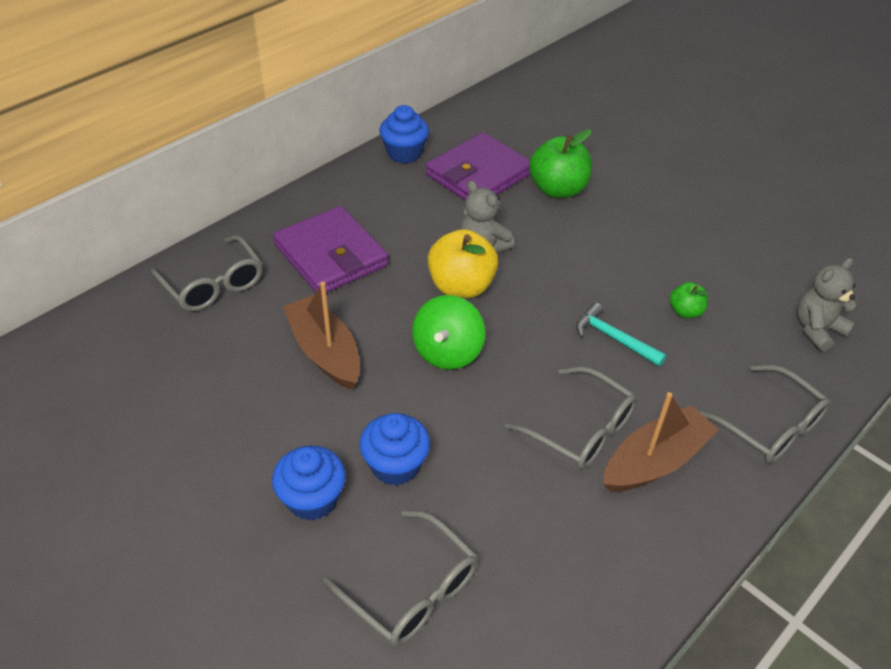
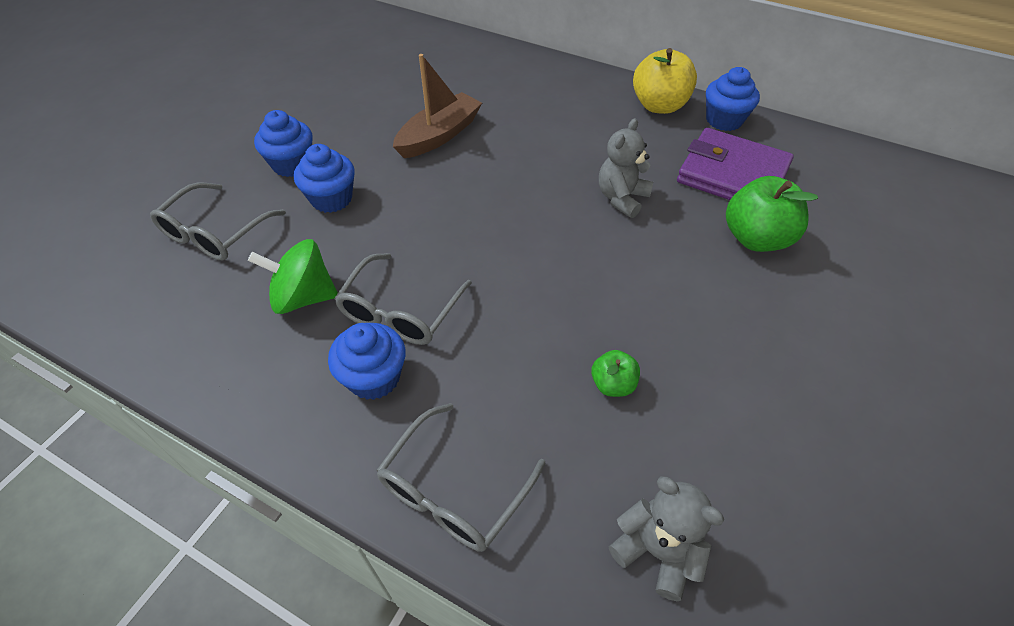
camera: 75 degrees right, 5 degrees up
grey glasses [151,235,263,311] -> none
purple wallet [273,206,388,293] -> none
green spinning top [412,295,485,370] -> green spinning top moved to [248,239,338,314]
yellow apple [427,229,498,298] -> yellow apple moved to [633,48,697,114]
turquoise hammer [576,302,667,367] -> none
brown boat [603,392,719,492] -> blue cupcake [328,323,406,400]

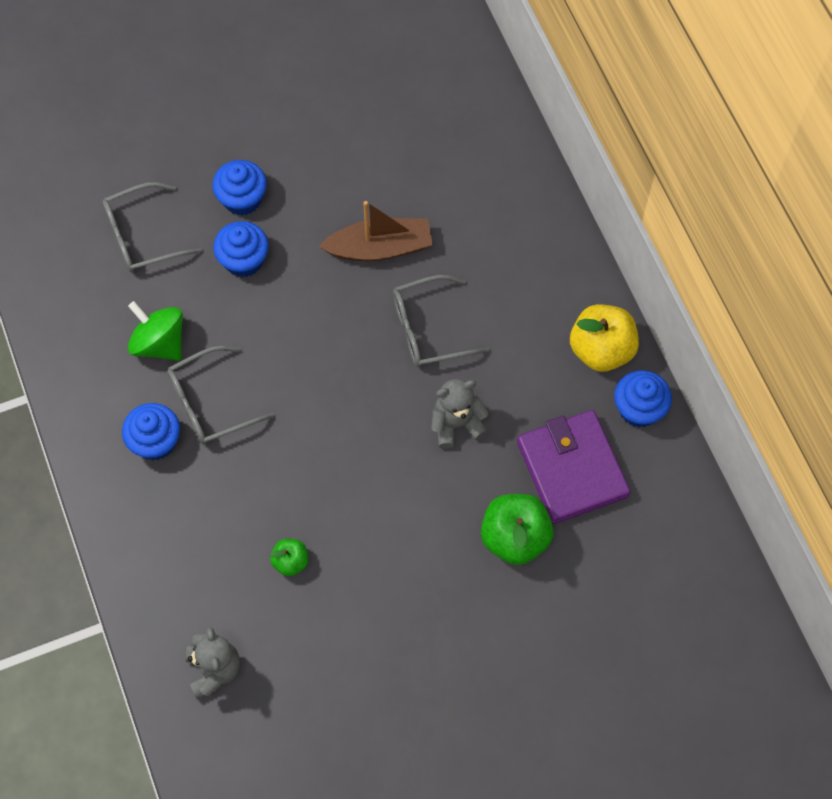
camera: 40 degrees right, 15 degrees up
grey glasses [376,403,546,552] -> grey glasses moved to [393,275,489,367]

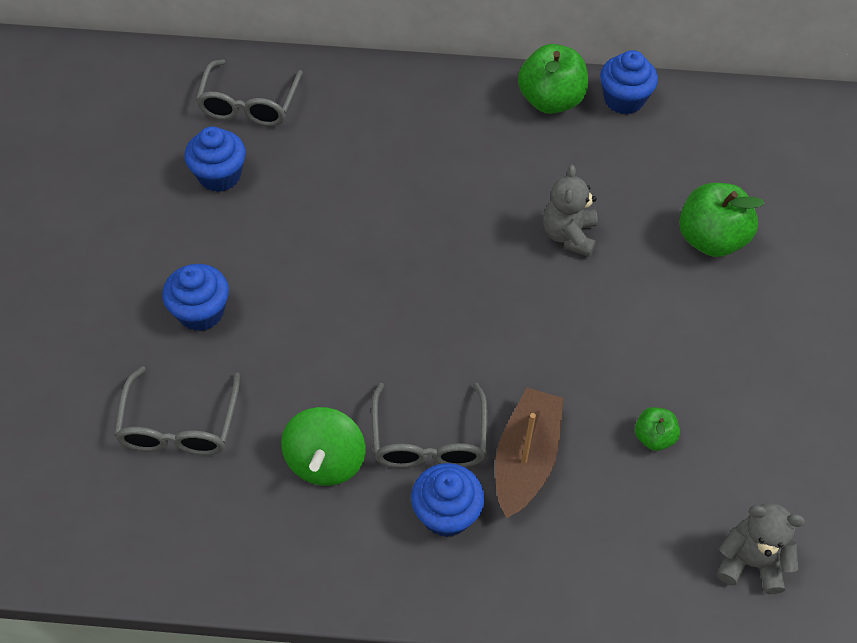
camera: 65 degrees left, 10 degrees down
green spinning top [128,301,183,361] -> green spinning top turned 60 degrees counterclockwise [281,407,366,486]
blue cupcake [213,221,269,277] -> blue cupcake moved to [185,126,246,192]
brown boat [319,201,433,261] -> brown boat moved to [495,388,564,518]
grey glasses [393,275,489,367] -> grey glasses moved to [196,60,303,126]
purple wallet [517,410,630,524] -> none
yellow apple [570,304,639,372] -> green apple [518,44,588,114]

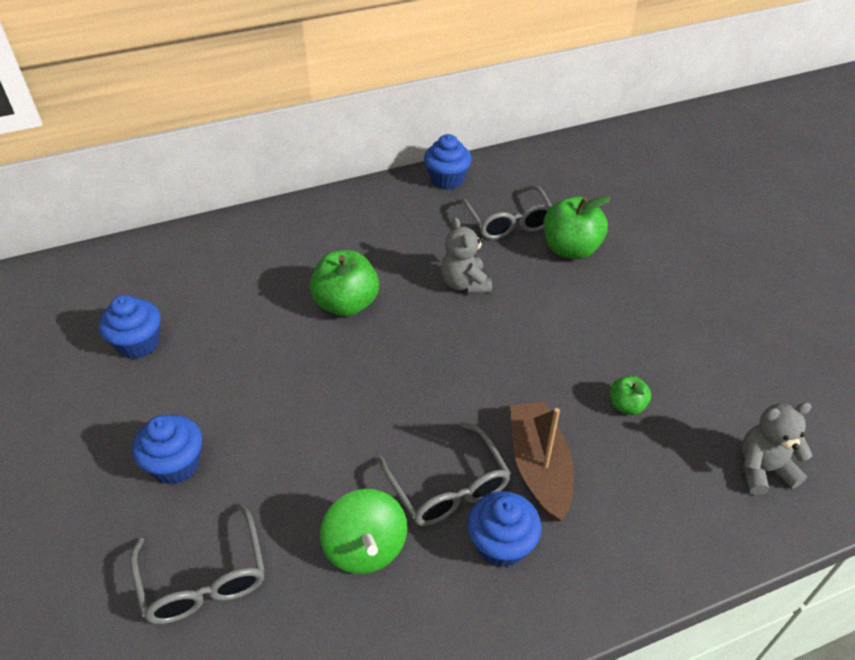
camera: 25 degrees left, 10 degrees down
grey glasses [196,60,303,126] -> grey glasses moved to [460,185,552,240]
green apple [518,44,588,114] -> green apple moved to [310,250,379,317]

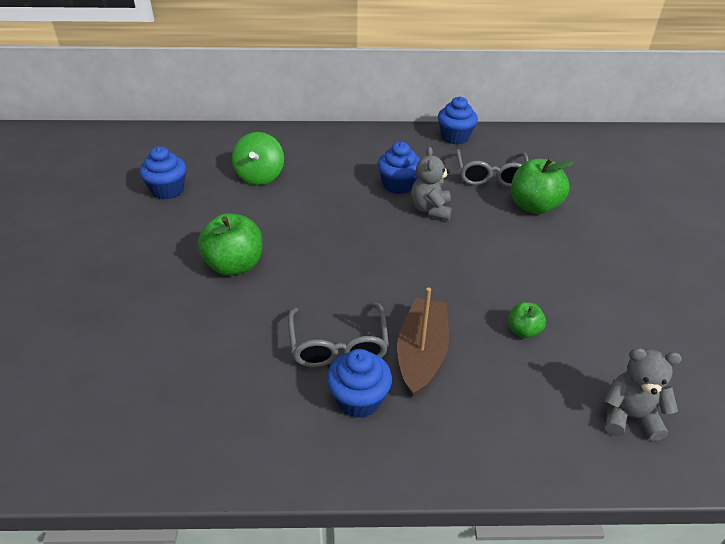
camera: 20 degrees right, 5 degrees down
grey glasses [130,503,265,624] -> none
blue cupcake [132,415,202,485] -> blue cupcake moved to [377,142,420,194]
green apple [310,250,379,317] -> green apple moved to [198,213,262,276]
green spinning top [320,489,407,574] -> green spinning top moved to [232,132,284,185]

